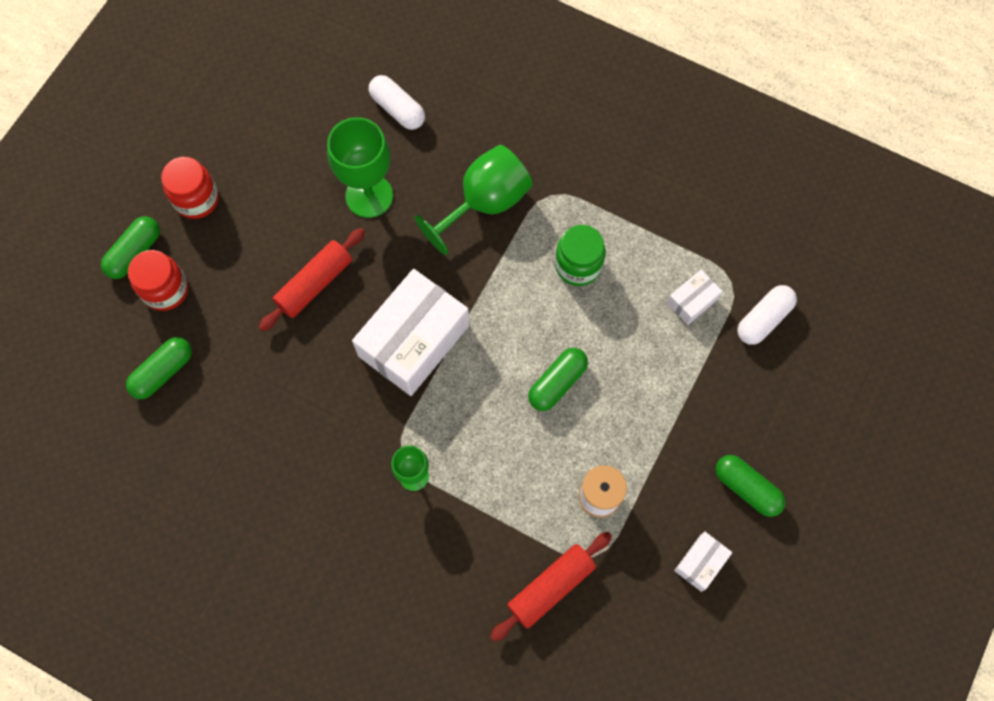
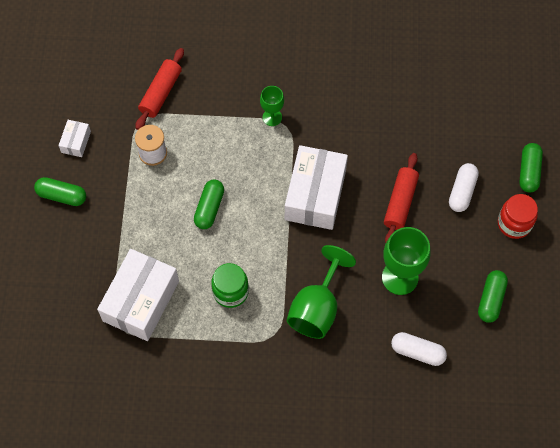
camera: 155 degrees right, 5 degrees down
green capsule [126,337,192,399] -> green capsule moved to [478,270,508,323]
red jar [128,250,188,311] -> none
white box [667,270,723,325] -> white box [97,249,179,341], size x2.19
white capsule [737,285,797,345] -> white capsule moved to [449,163,479,212]

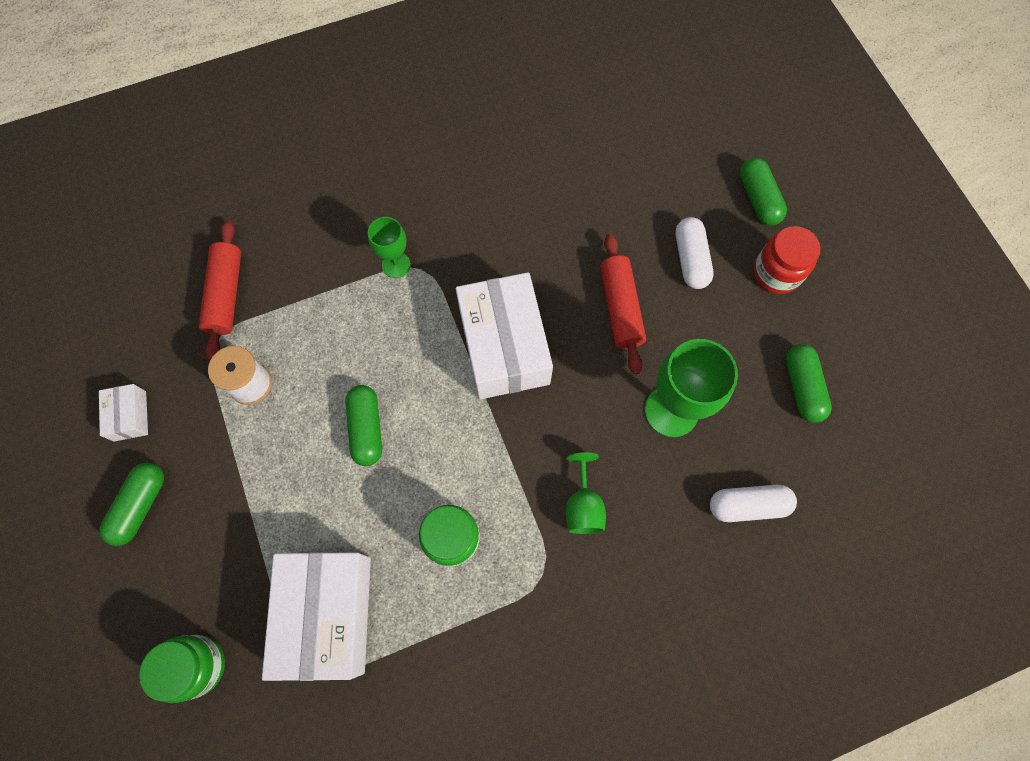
camera: 25 degrees left, 5 degrees up
green capsule [34,177,86,206] -> green capsule turned 60 degrees counterclockwise [100,463,164,546]
green goblet [287,245,356,339] -> green goblet [566,452,606,534], size x0.57
none -> green jar [139,635,225,703]

